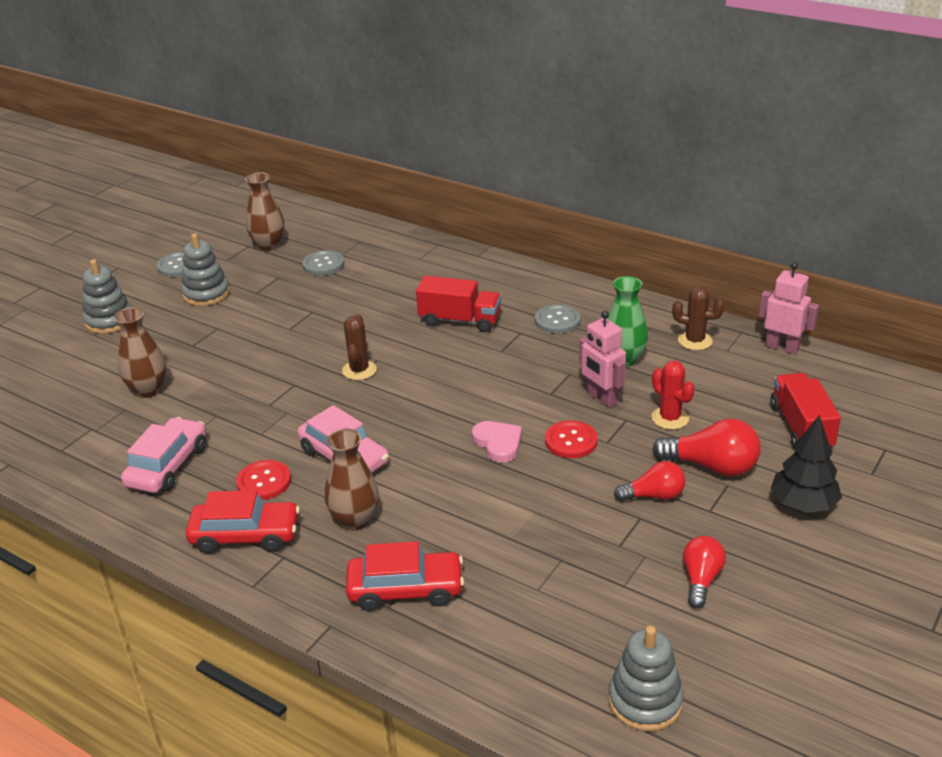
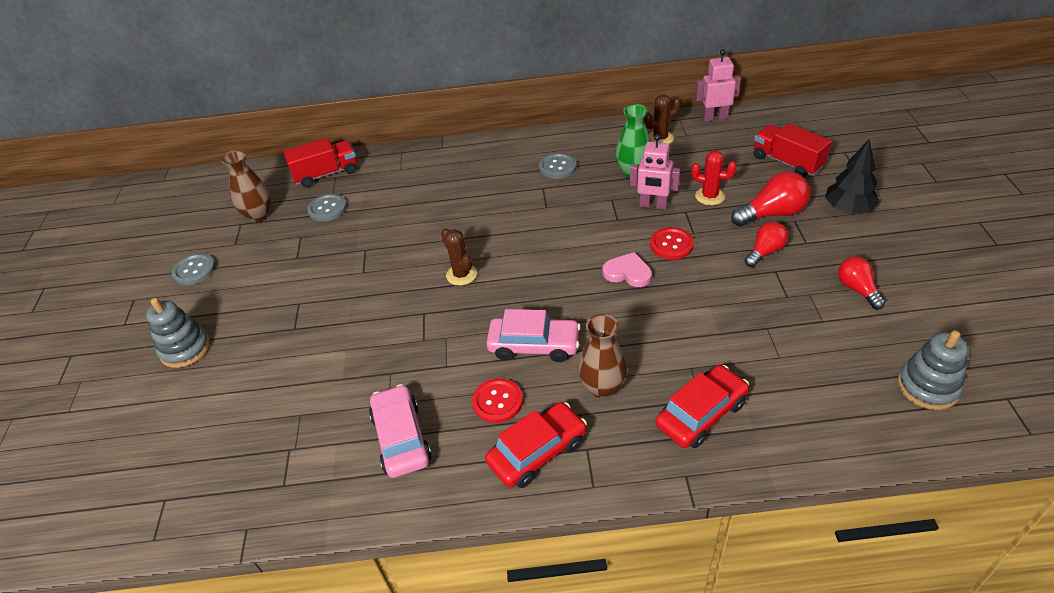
camera: 35 degrees left, 10 degrees up
brown vase [114,307,166,398] -> none
grey stacking toy [181,233,230,306] -> none
red truck [416,276,501,332] -> red truck moved to [284,138,357,187]

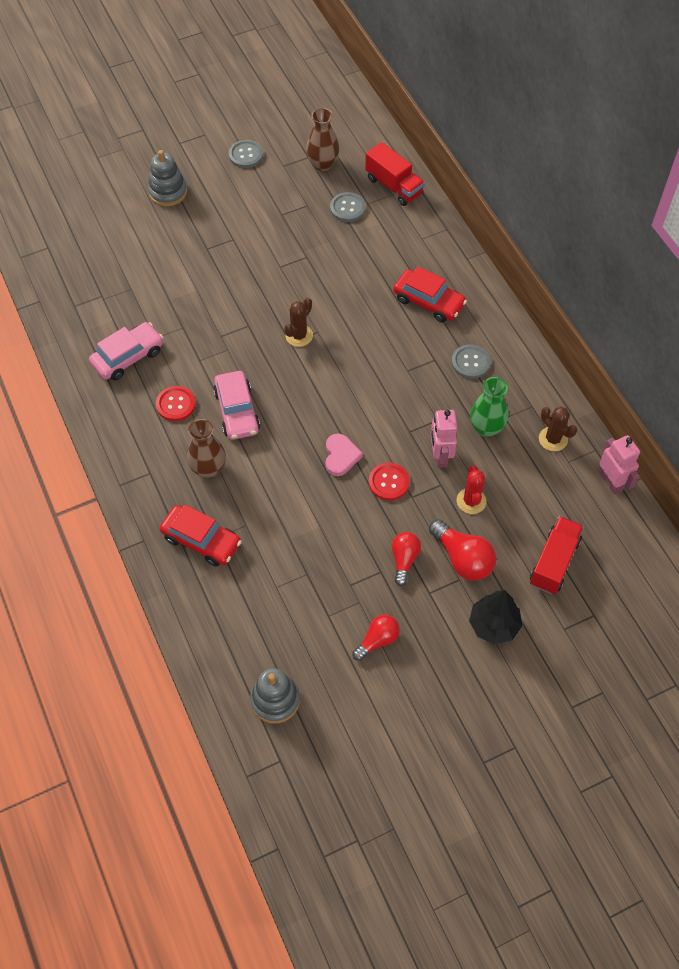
camera: 65 degrees right, 15 degrees up
red car [485,402,587,488] -> red car moved to [393,266,467,322]
red light bulb [744,221,788,267] -> red light bulb turned 105 degrees counterclockwise [392,532,421,586]

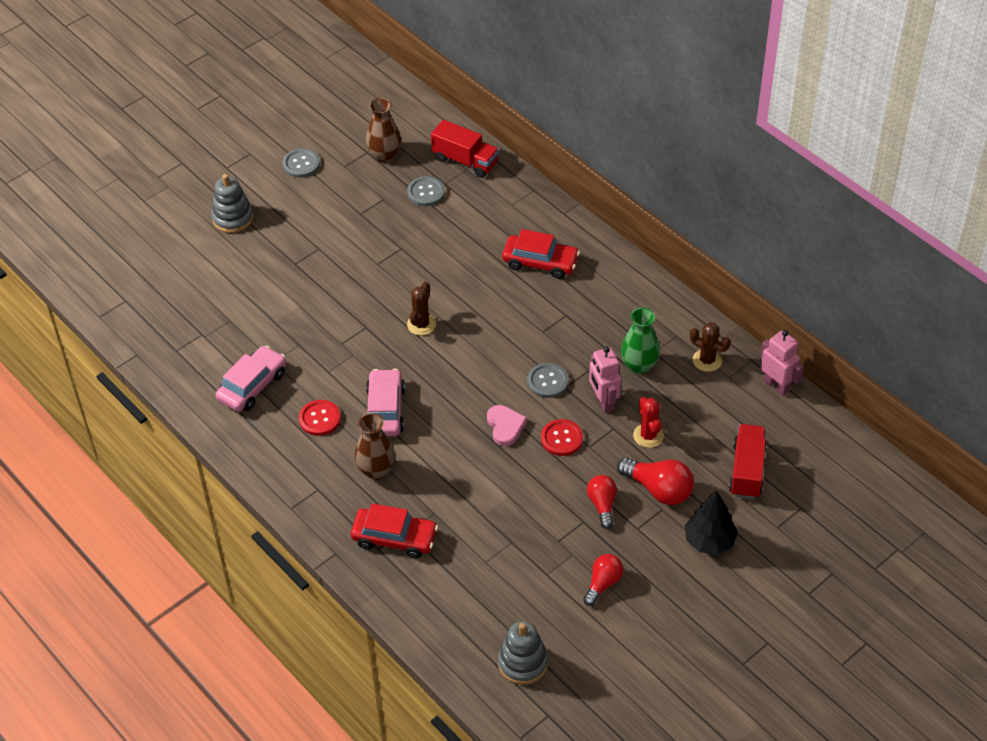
camera: 15 degrees left, 10 degrees down
pink car [213,371,260,440] -> pink car turned 150 degrees counterclockwise [366,369,405,436]
grey button [452,344,491,379] -> grey button moved to [527,363,568,398]

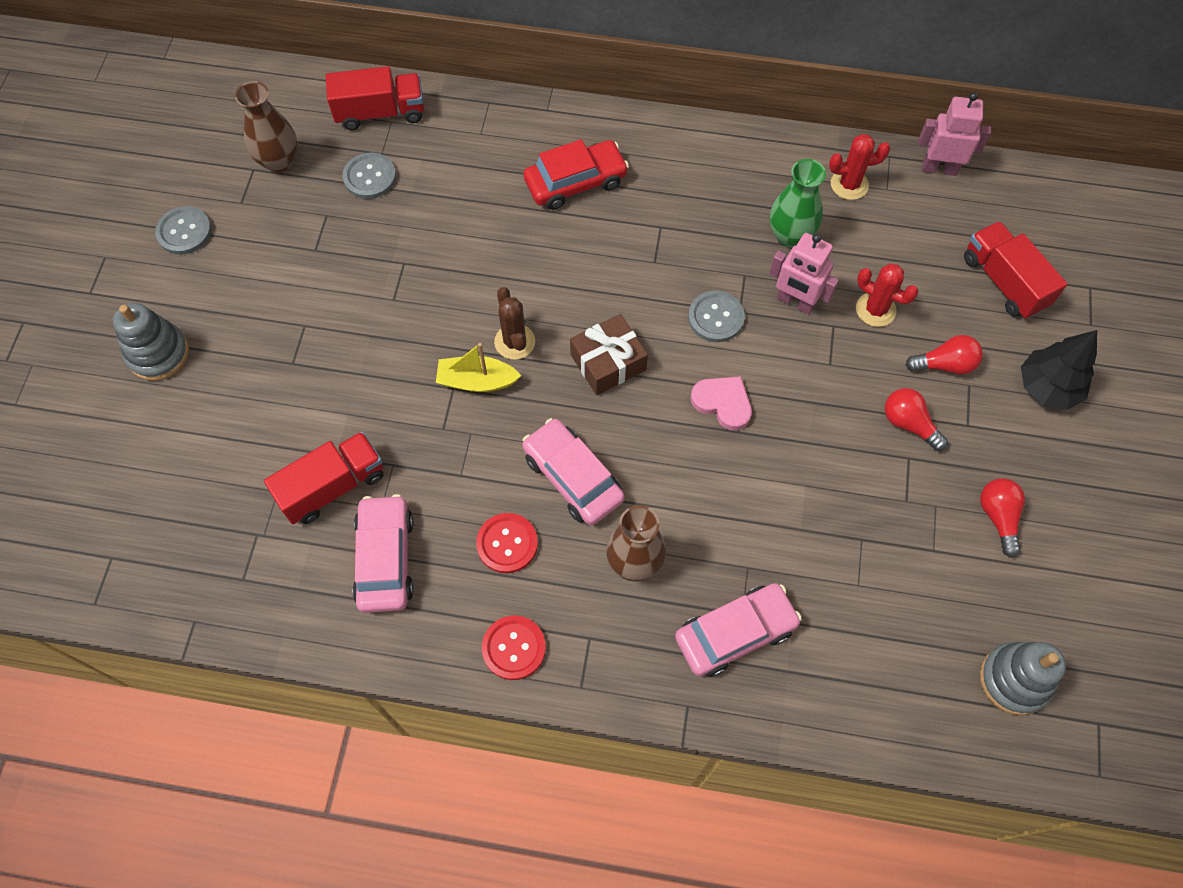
camera: 40 degrees left, 15 degrees up
red car [351,503,438,558] -> pink car [675,583,802,677]
red button [541,419,583,456] -> red button moved to [482,615,546,680]
red light bulb [617,457,694,505] -> red light bulb [906,335,983,375], size x0.66
brown cactus [690,322,731,372] -> red cactus [829,134,890,200]
none -> red truck [264,432,383,524]
none -> yellow boat [436,343,521,392]
none -> brown gift [570,314,648,395]

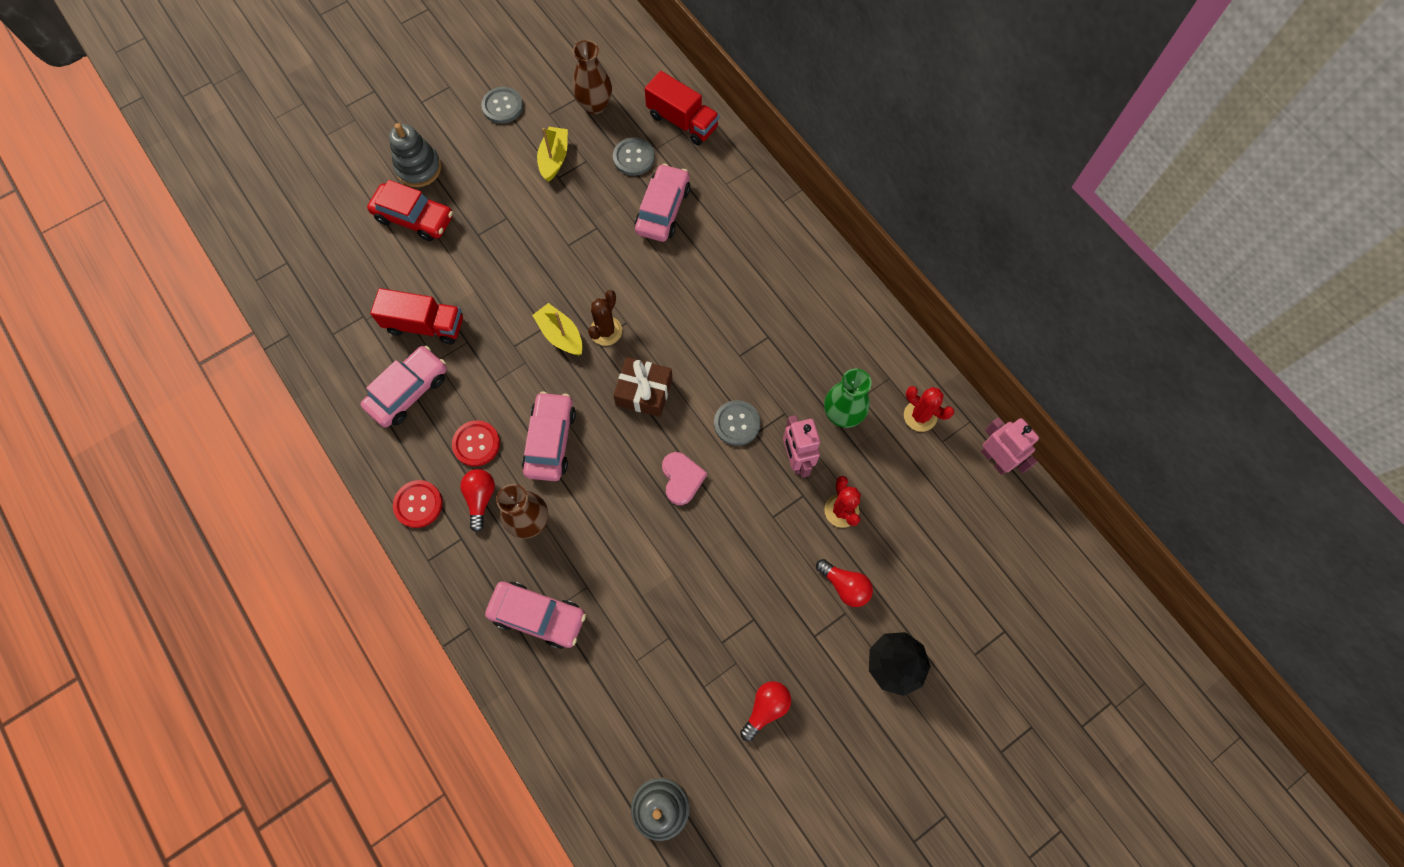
camera: 45 degrees right, 5 degrees up
red car [524,139,629,210] -> red car moved to [367,180,453,241]
red light bulb [884,388,948,451] -> red light bulb moved to [460,469,495,532]
red truck [964,221,1067,319] -> none
none -> yellow boat [537,127,568,182]
none -> pink car [635,164,690,242]

